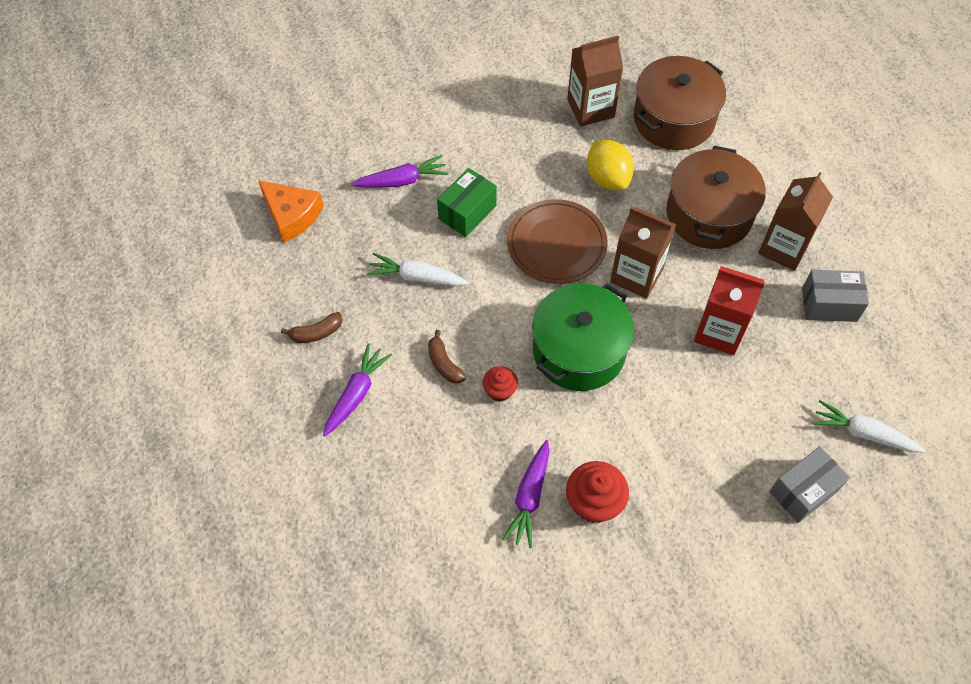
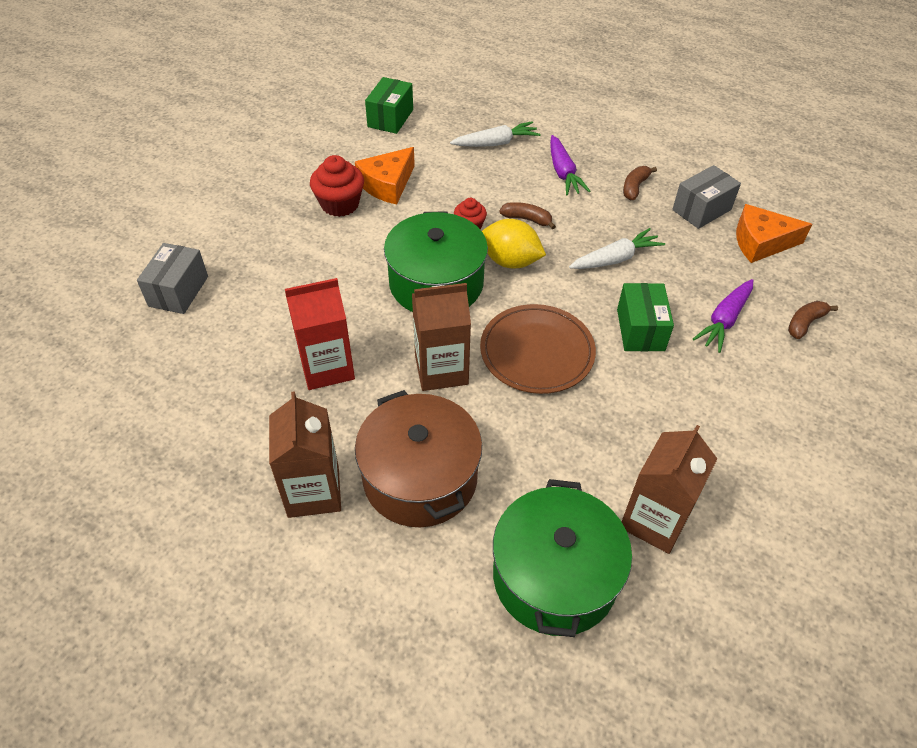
camera: 140 degrees right, 10 degrees down
purple carrot [502,440,549,548] -> orange cheese [355,147,415,205]
yellow lemon [587,140,634,190] -> yellow lemon moved to [482,219,546,268]
brown pot [634,56,726,150] -> green pot [493,479,632,637]
grey box [802,270,869,322] -> grey box moved to [672,165,741,229]
white carrot [813,400,926,453] -> white carrot moved to [450,121,541,147]
none -> green box [365,77,413,134]
none -> brown banana [788,301,838,339]

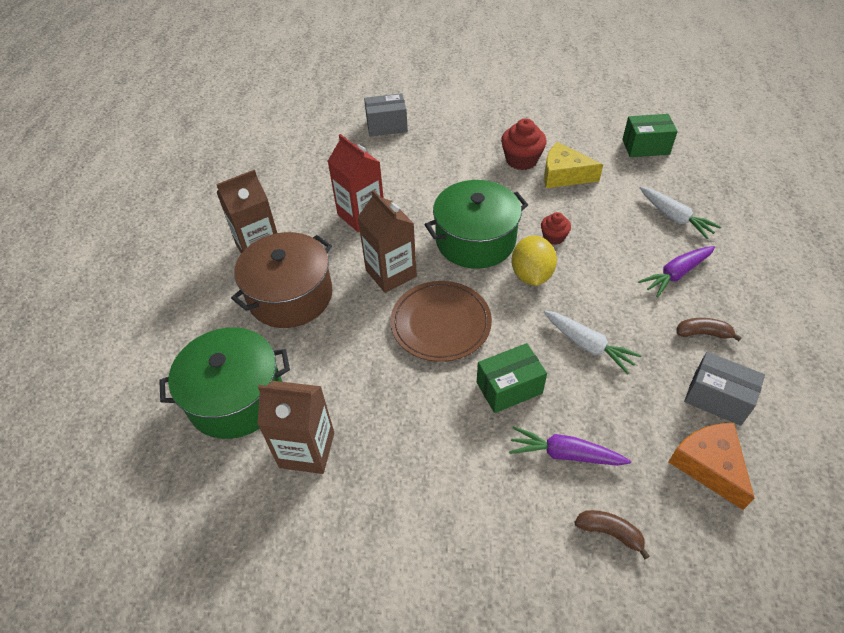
camera: 70 degrees right, 0 degrees up
orange cheese [355,147,415,205] -> yellow cheese [544,142,603,188]
brown banana [499,202,556,229] -> none

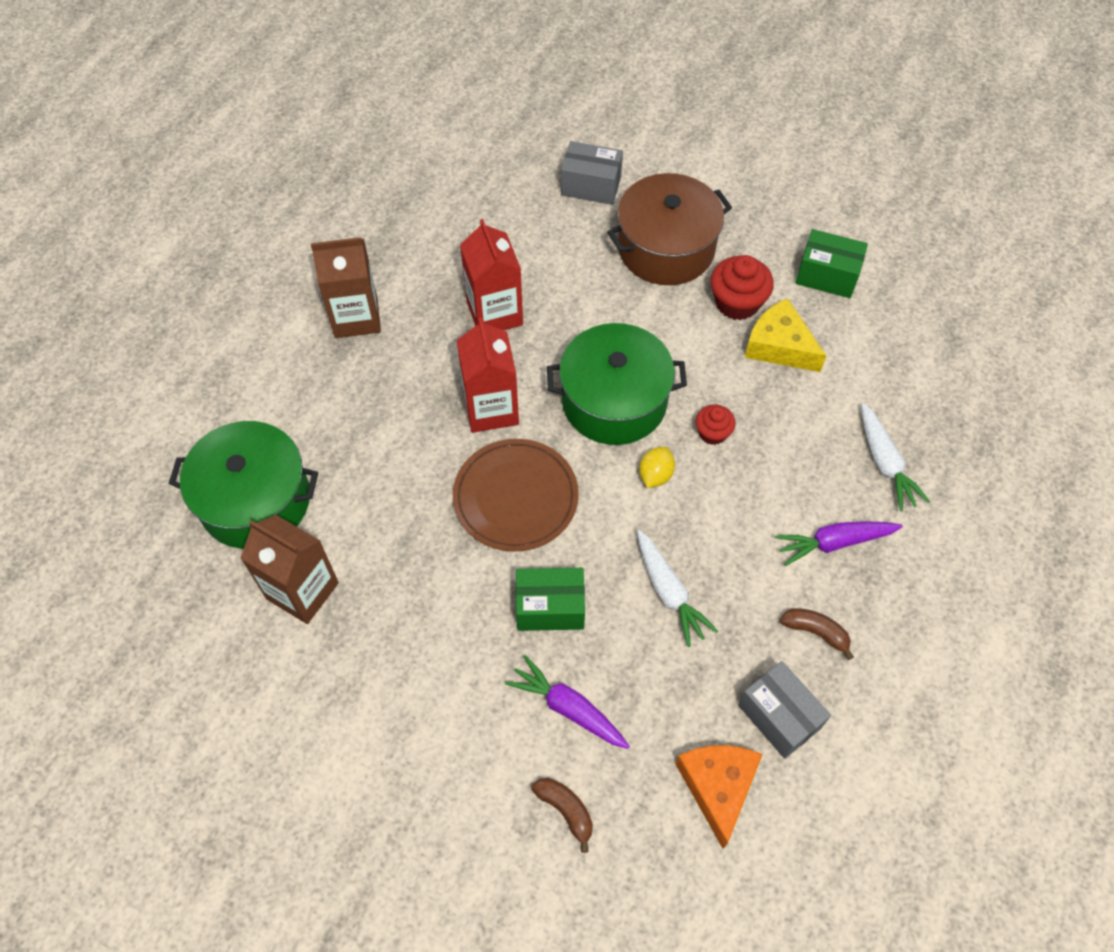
camera: 20 degrees right, 10 degrees up
brown pot [231,232,333,328] -> brown pot moved to [607,173,732,285]
brown carton [358,190,417,293] -> red carton [457,317,519,433]
yellow lemon [511,235,557,286] -> yellow lemon [639,447,675,488], size x0.61
green box [622,114,677,157] -> green box moved to [796,229,868,298]

